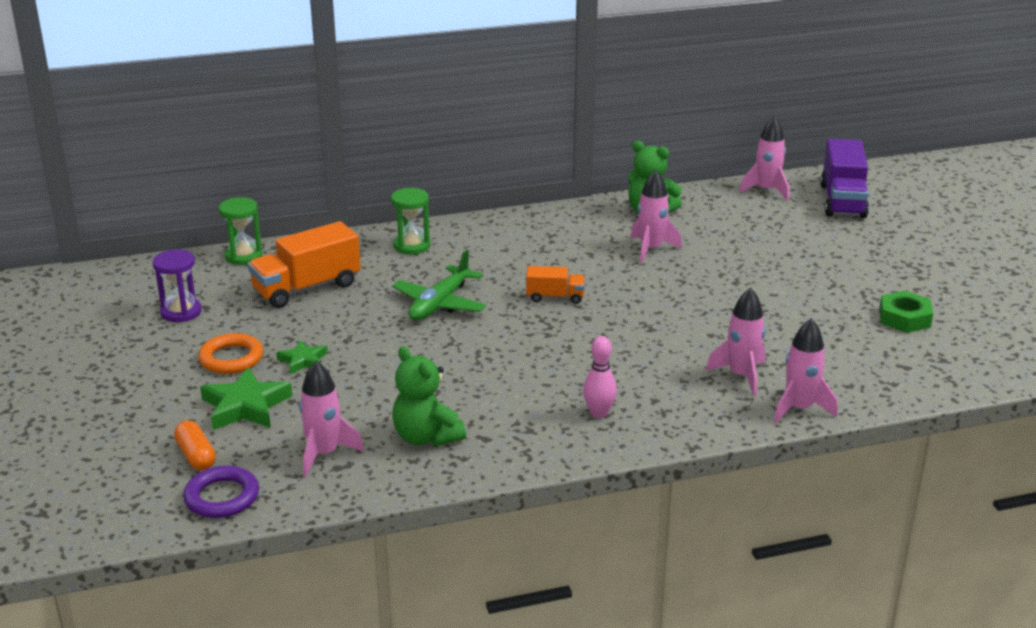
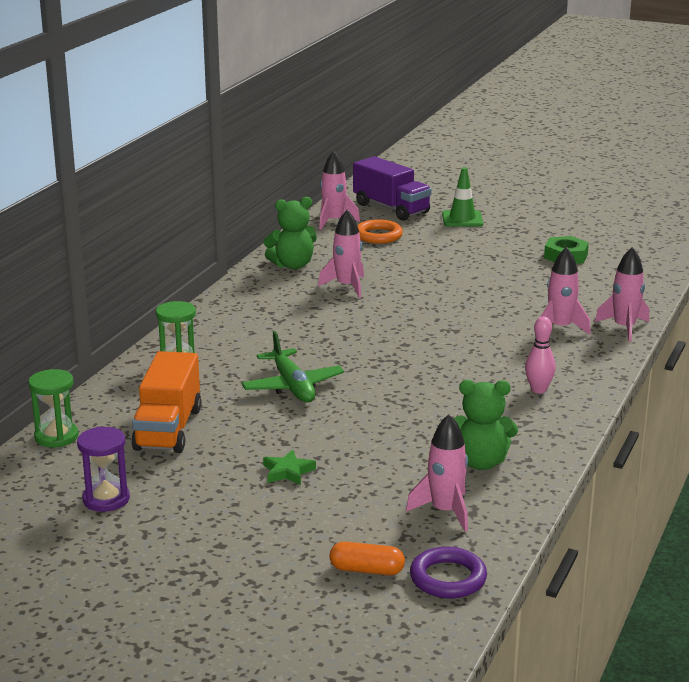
camera: 50 degrees left, 5 degrees down
orange ring [198,333,263,374] -> orange ring moved to [357,219,403,244]
green star [200,367,292,430] -> none
orange truck [526,266,585,304] -> none
none -> green traffic cone [442,167,483,227]

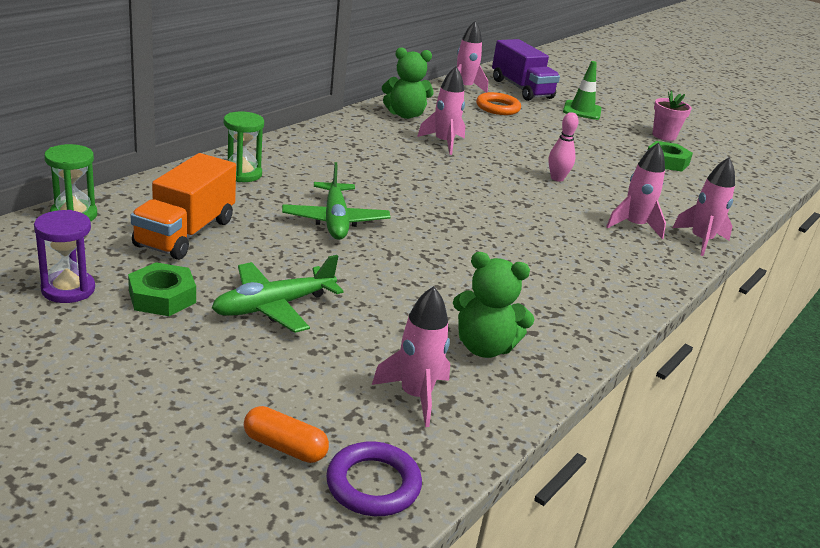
camera: 10 degrees right, 5 degrees up
green star [263,450,316,485] -> green plane [212,255,344,333]
pink bowling pin [525,316,556,394] -> pink bowling pin moved to [548,112,579,182]
none -> green nut [128,262,196,316]
none -> pink flower pot [653,90,692,141]

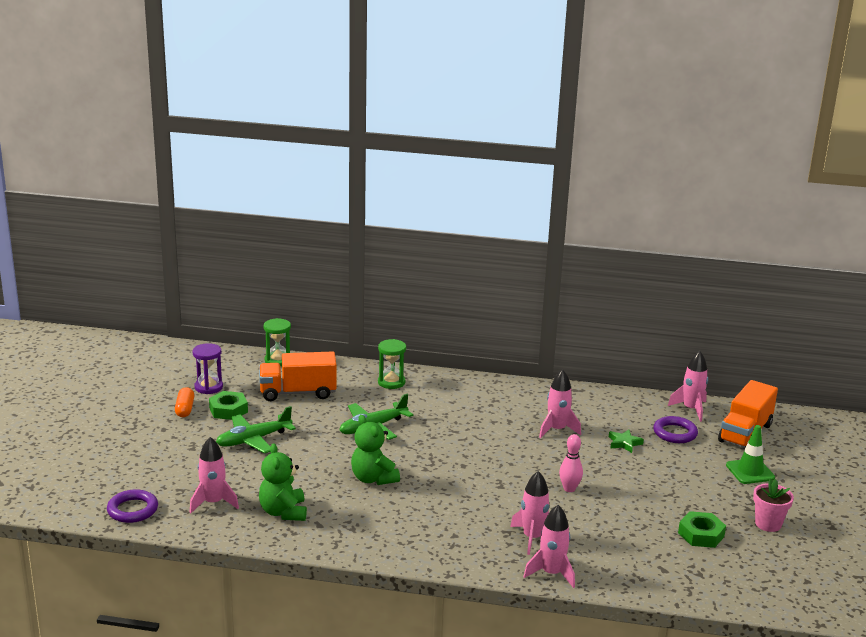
camera: 65 degrees right, 5 degrees down
green plane [212,255,344,333] -> green plane turned 60 degrees counterclockwise [216,406,296,453]
orange capsule [244,406,329,463] -> orange capsule moved to [175,387,194,417]
green teddy bear [382,47,433,119] -> green teddy bear moved to [351,415,400,485]
orange ring [476,92,521,115] -> purple ring [653,416,698,443]
purple truck [492,39,560,101] -> orange truck [718,380,778,448]
none -> green star [609,429,644,453]

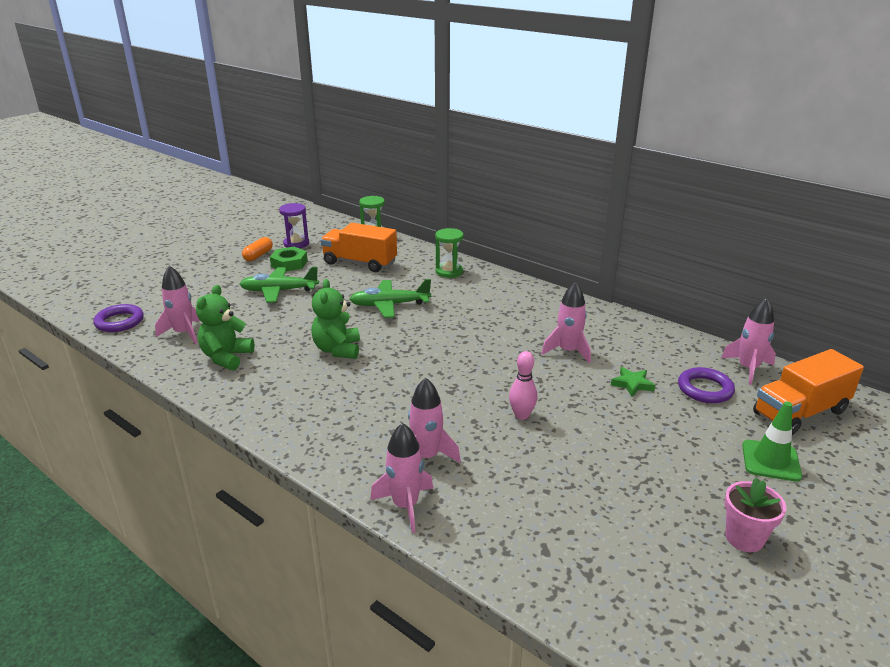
camera: 30 degrees right, 5 degrees up
green nut [678,511,726,548] -> none

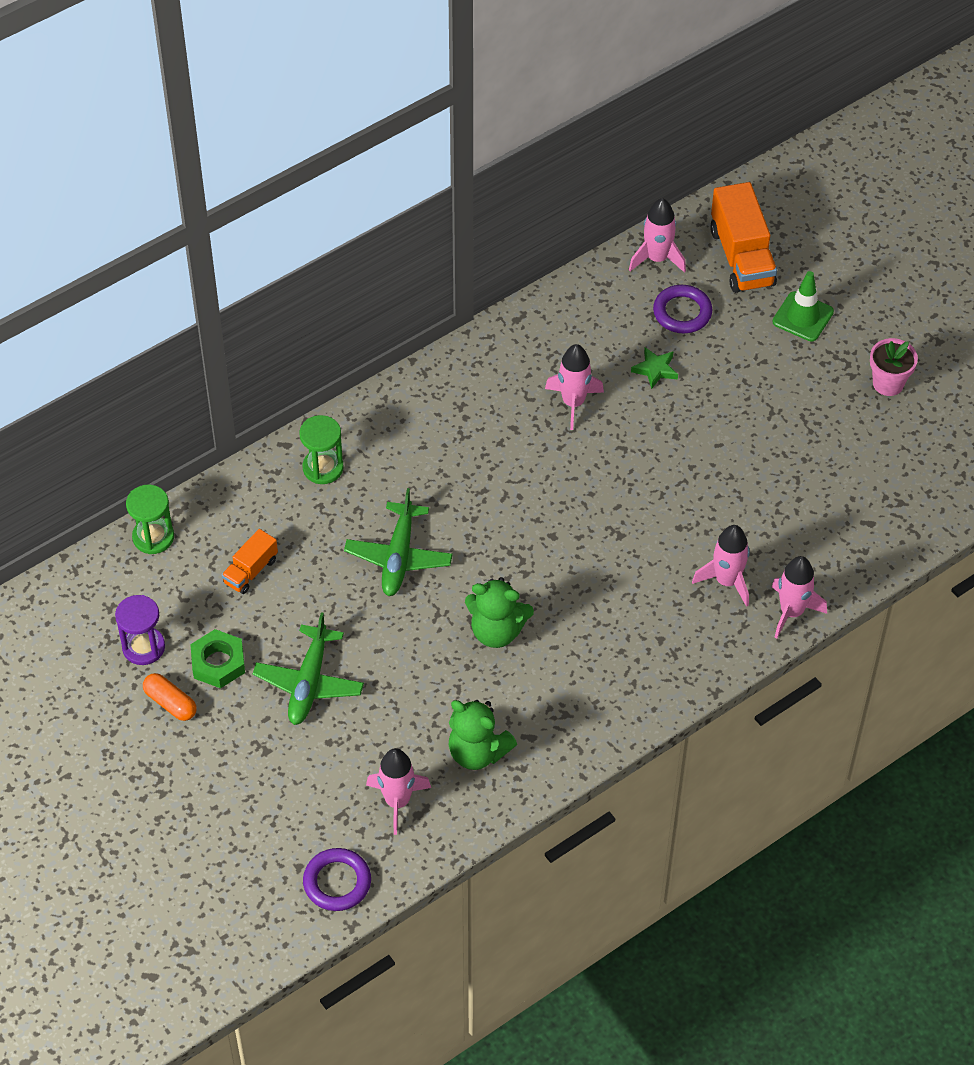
camera: 75 degrees left, 25 degrees up
orange truck [320,223,397,272] -> orange truck [222,529,278,594], size x0.54
pink bowling pin [509,351,537,420] -> none

